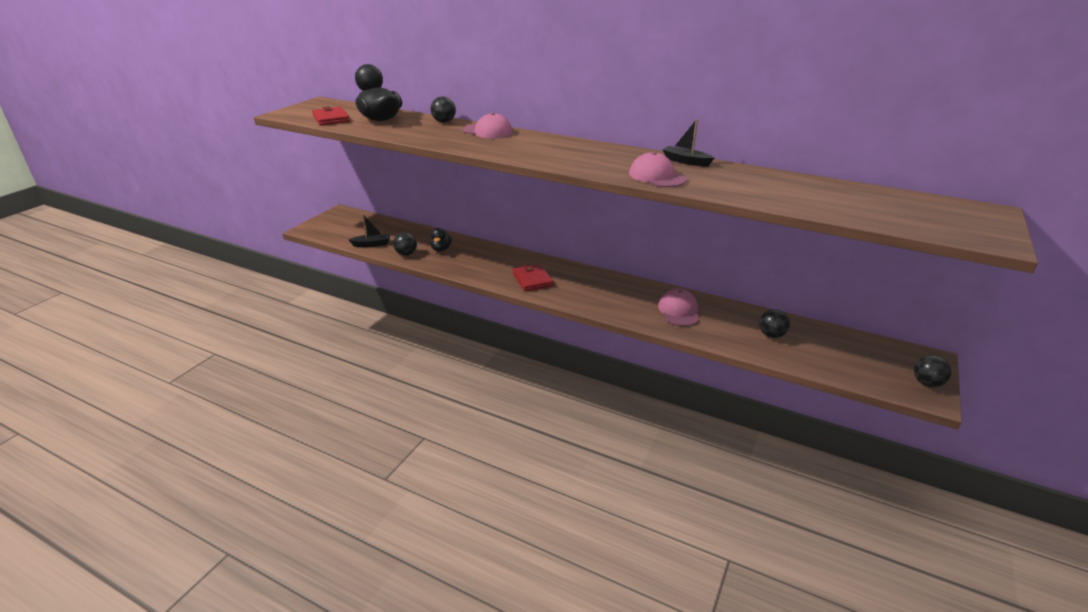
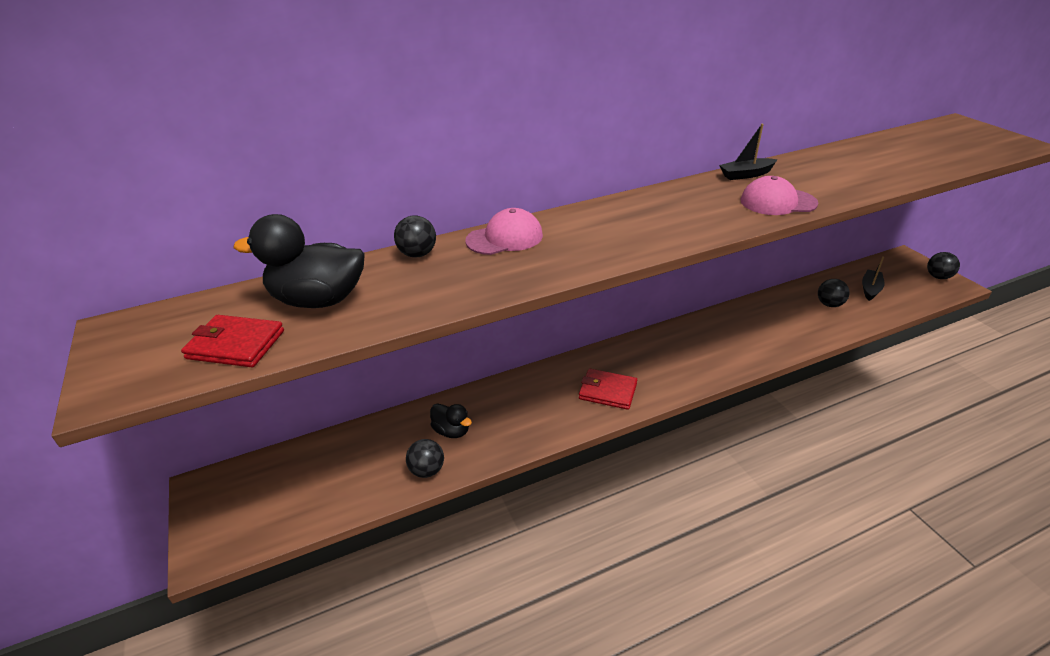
camera: 50 degrees left, 5 degrees up
black boat [349,214,390,247] -> black boat moved to [862,256,884,301]
pink cap [658,289,699,326] -> none

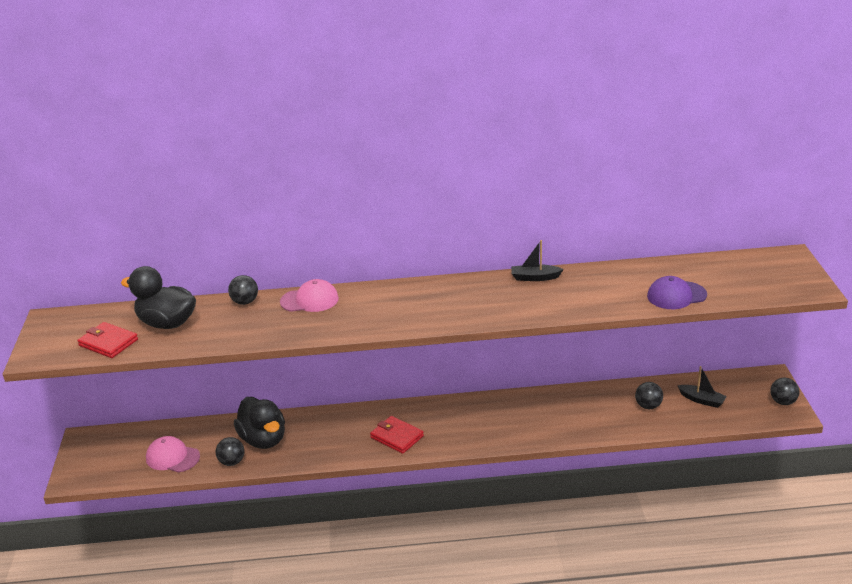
camera: 20 degrees right, 5 degrees down
black duck [430,403,472,438] -> black duck [234,397,285,449], size x1.80
pink cap [740,176,818,215] -> pink cap moved to [146,436,200,472]
black boat [862,256,884,301] -> black boat turned 75 degrees clockwise [677,366,727,408]
none -> purple cap [647,276,707,309]

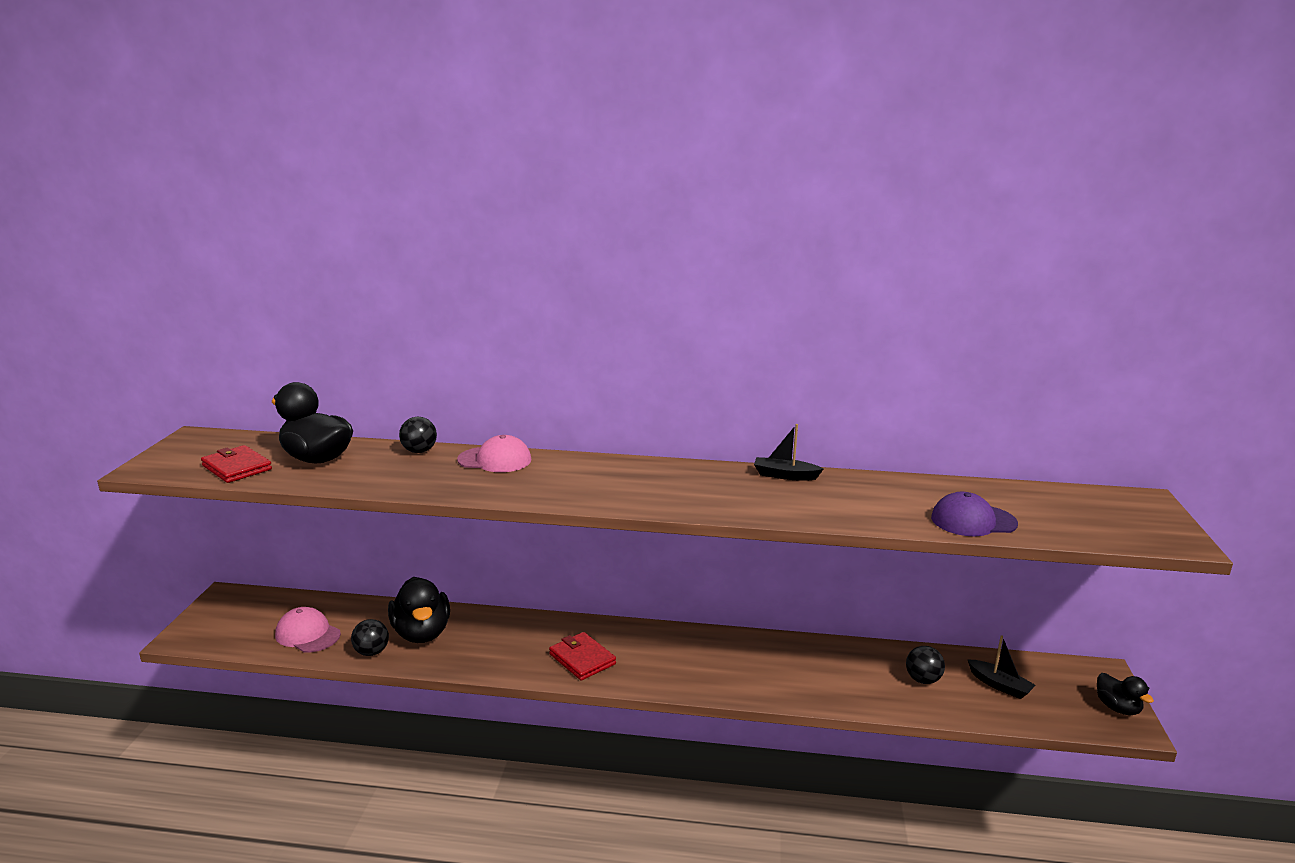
camera: 10 degrees right, 10 degrees down
black ball [770,378,799,405] -> black duck [1097,673,1154,715]

